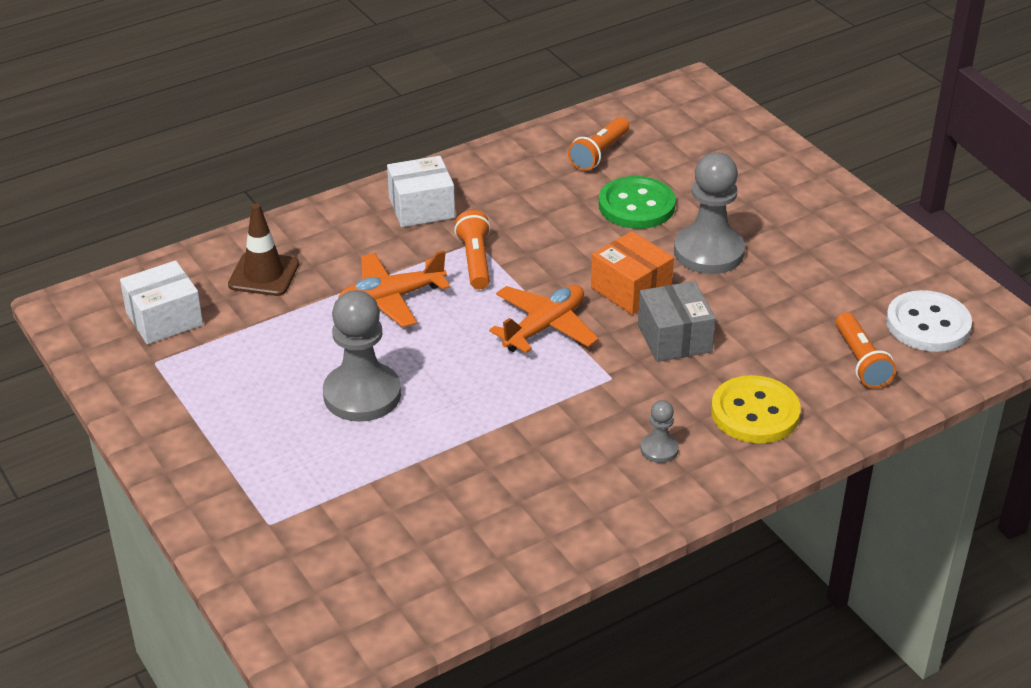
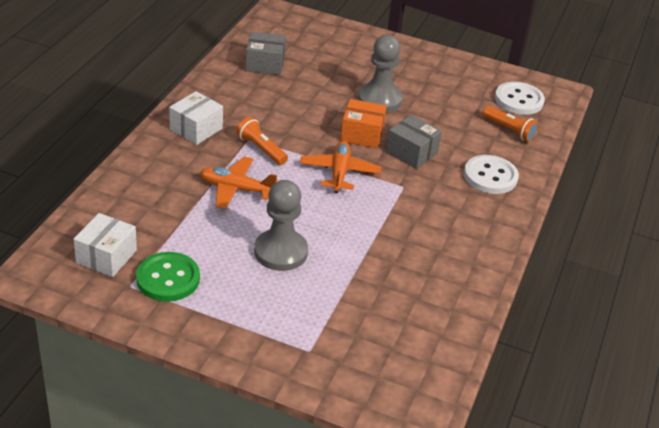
camera: 40 degrees left, 0 degrees up
brown traffic cone [228,203,299,296] -> none
orange plane [338,250,450,327] -> orange plane turned 75 degrees clockwise [200,156,278,209]
orange flashlight [568,117,629,171] -> grey box [245,32,286,75]
green button [599,176,676,229] -> green button moved to [136,252,200,302]
grey pawn [640,400,679,463] -> none
yellow button [711,375,801,443] -> white button [464,155,519,194]

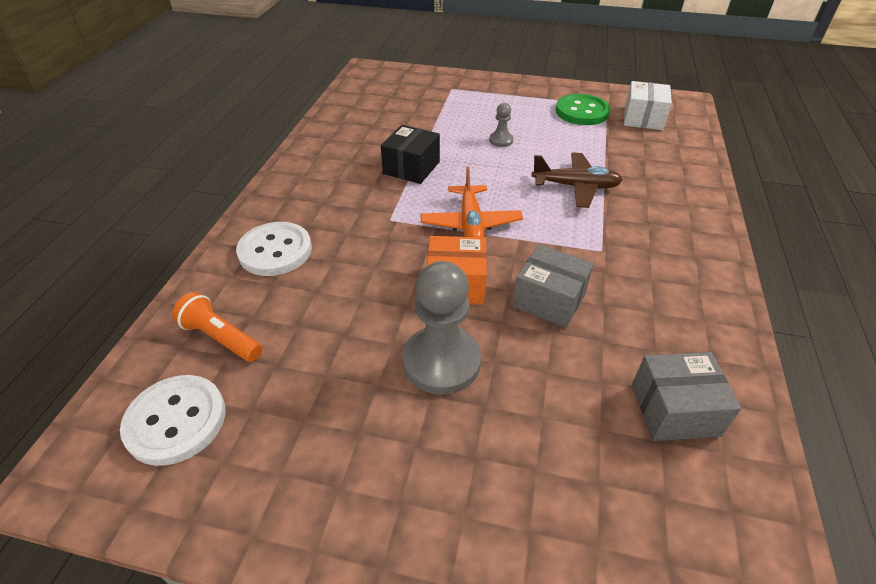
camera: 175 degrees right, 5 degrees up
white box [169,91,223,145] -> none
orange plane [200,156,278,209] -> brown plane [531,152,623,208]
orange flashlight [236,117,288,165] -> none
grey pawn [254,180,308,271] -> grey pawn [489,103,513,147], size x0.47
grey box [386,115,442,169] -> grey box moved to [512,244,594,328]
none -> black box [381,125,440,184]

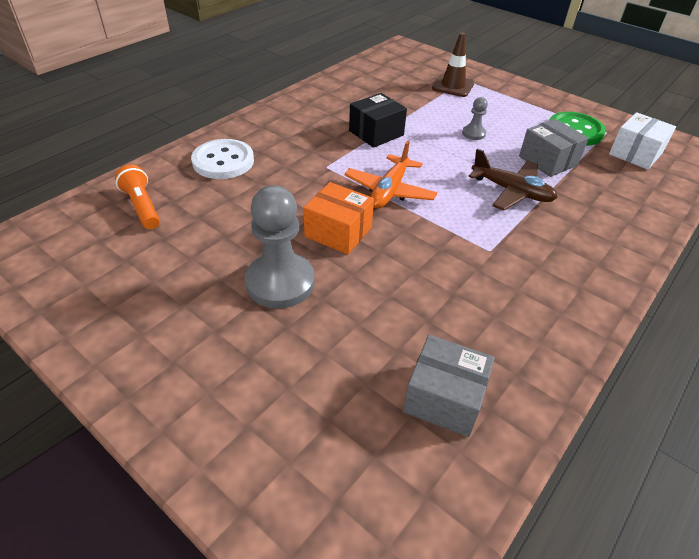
camera: 25 degrees right, 0 degrees up
white button [120,375,225,466] -> none
grey box [512,244,594,328] -> grey box moved to [519,119,589,177]
none -> brown traffic cone [432,33,474,97]

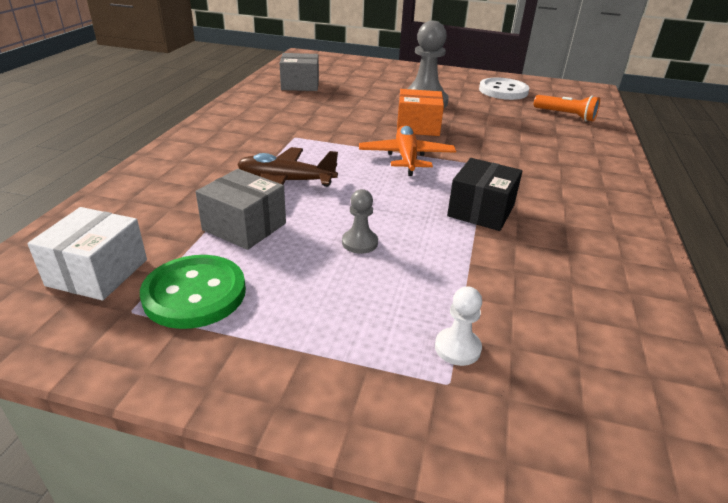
camera: 155 degrees right, 10 degrees down
white button [191,139,254,179] -> white button moved to [479,77,529,100]
brown traffic cone [432,33,474,97] -> white pawn [435,286,482,366]

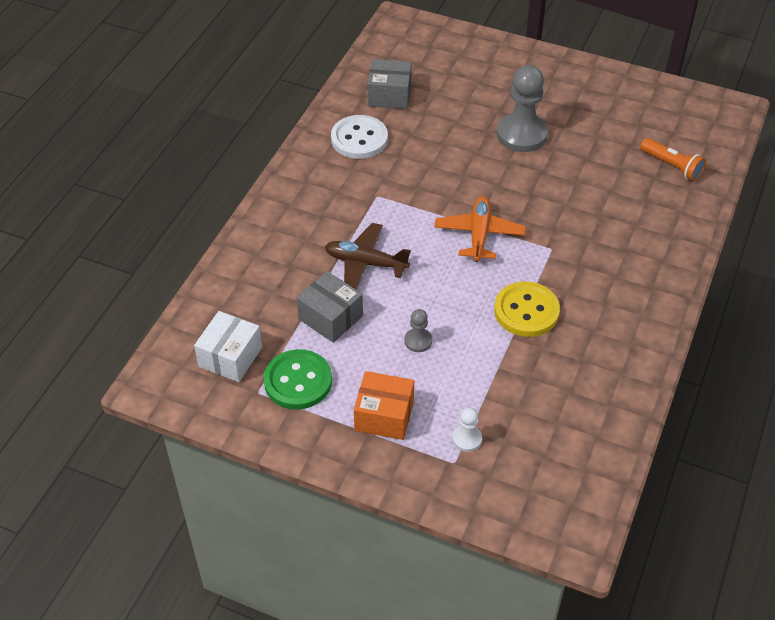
camera: 10 degrees right, 15 degrees up
orange box [397,89,444,136] -> orange box moved to [354,371,414,440]
black box [447,158,522,231] -> yellow button [494,281,560,337]
white button [479,77,529,100] -> white button moved to [331,115,388,159]

